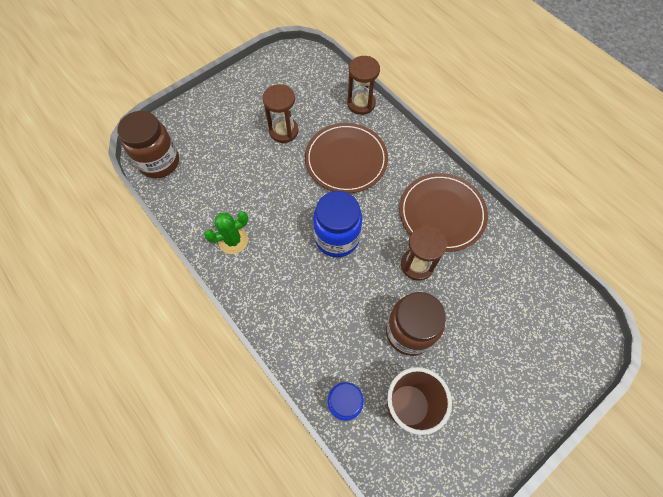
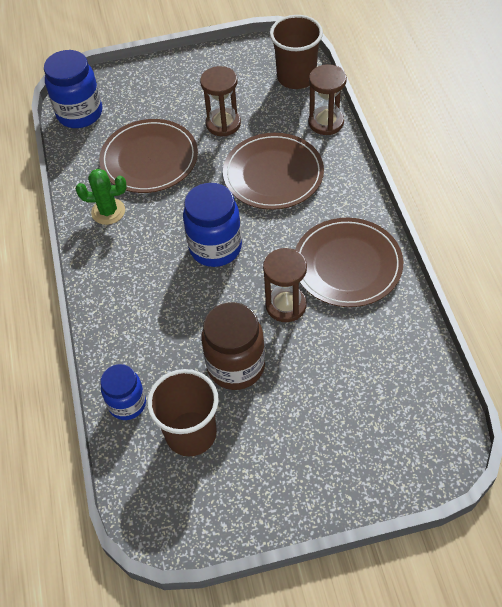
camera: 30 degrees right, 10 degrees down
brown jar [117,111,179,178] -> blue jar [44,50,102,128]
none -> brown plate [99,119,198,193]
none -> brown cup [270,15,323,89]

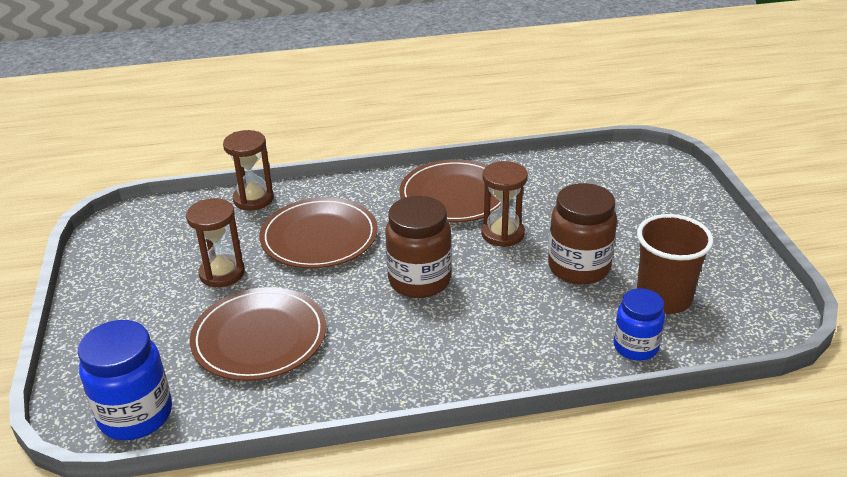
camera: 90 degrees left, 20 degrees down
green cactus [76,169,127,225] -> none
blue jar [183,183,242,267] -> brown jar [385,196,452,298]
brown cup [270,15,323,89] -> none

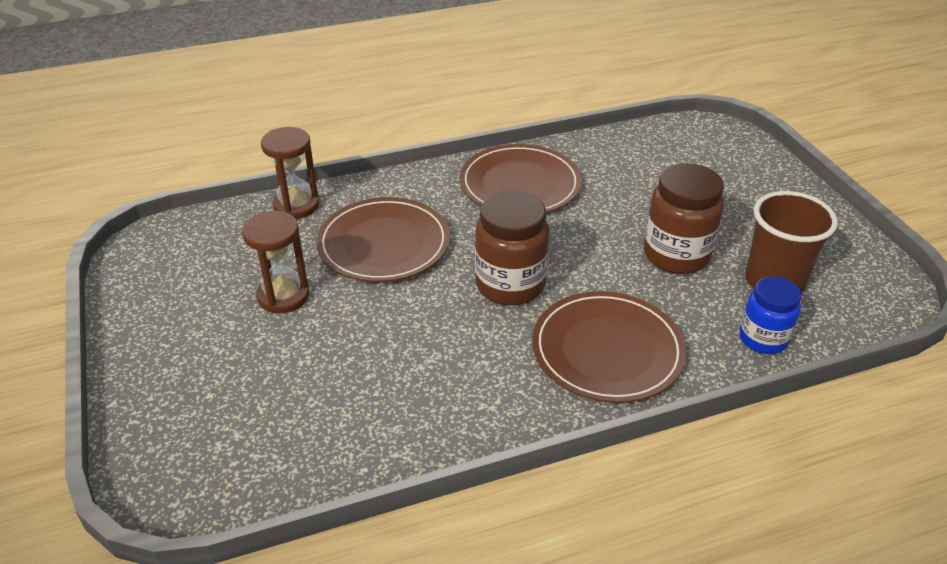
camera: 10 degrees left, 5 degrees up
blue jar [78,320,172,440] -> none
brown plate [190,287,326,381] -> brown plate moved to [532,291,686,403]
brown hourglass [481,161,528,247] -> none

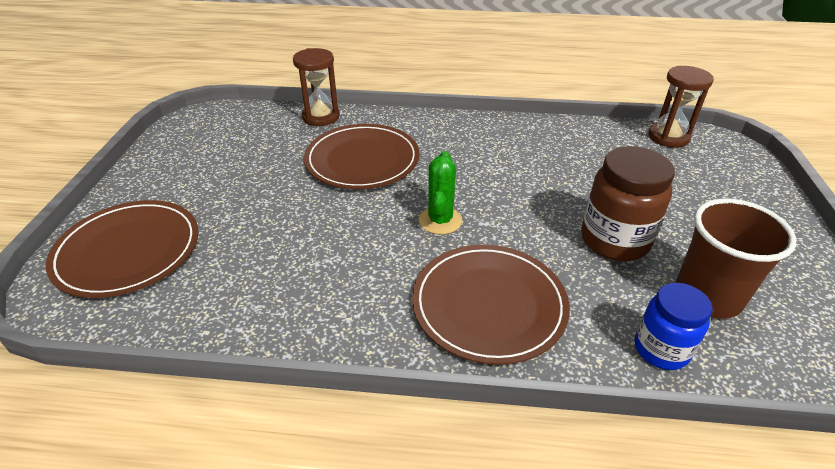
camera: 25 degrees right, 0 degrees up
brown hourglass [242,211,309,313] -> brown hourglass moved to [649,66,714,148]
brown plate [460,144,582,213] -> brown plate moved to [46,200,198,298]
brown jar [475,191,550,305] -> green cactus [419,151,462,234]

